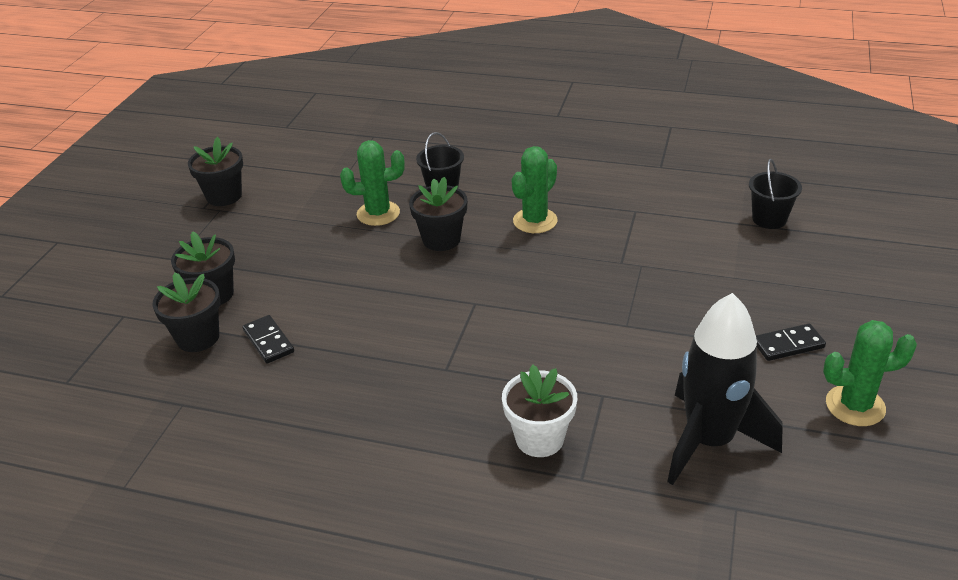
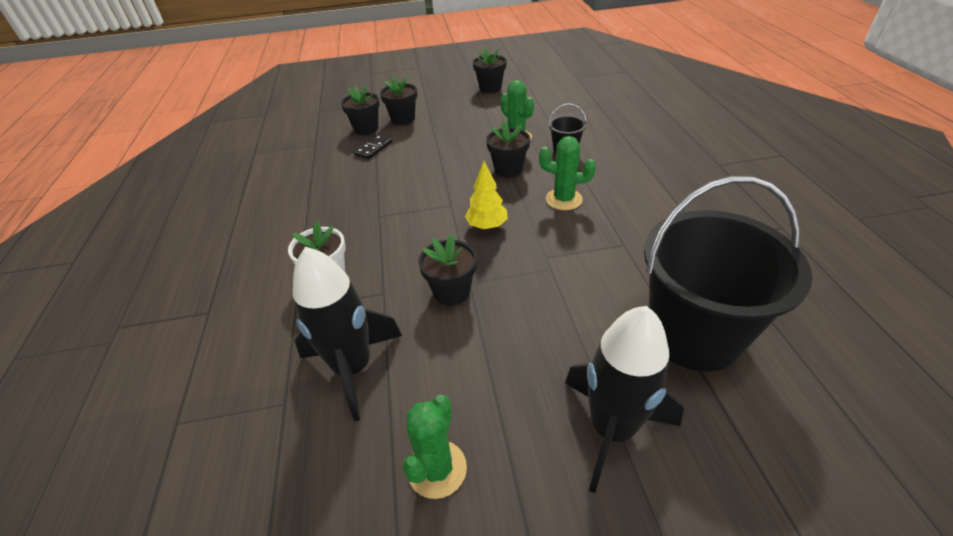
camera: 65 degrees right, 5 degrees up
black bucket [749,159,802,229] -> black bucket [644,176,813,372], size x2.40
black domino [756,323,826,361] -> none
green cactus [823,320,917,426] -> green cactus turned 45 degrees clockwise [403,395,467,499]
none -> black flower pot [419,234,477,305]
none -> yellow tree [465,161,508,230]
none -> black rocket [565,306,684,493]

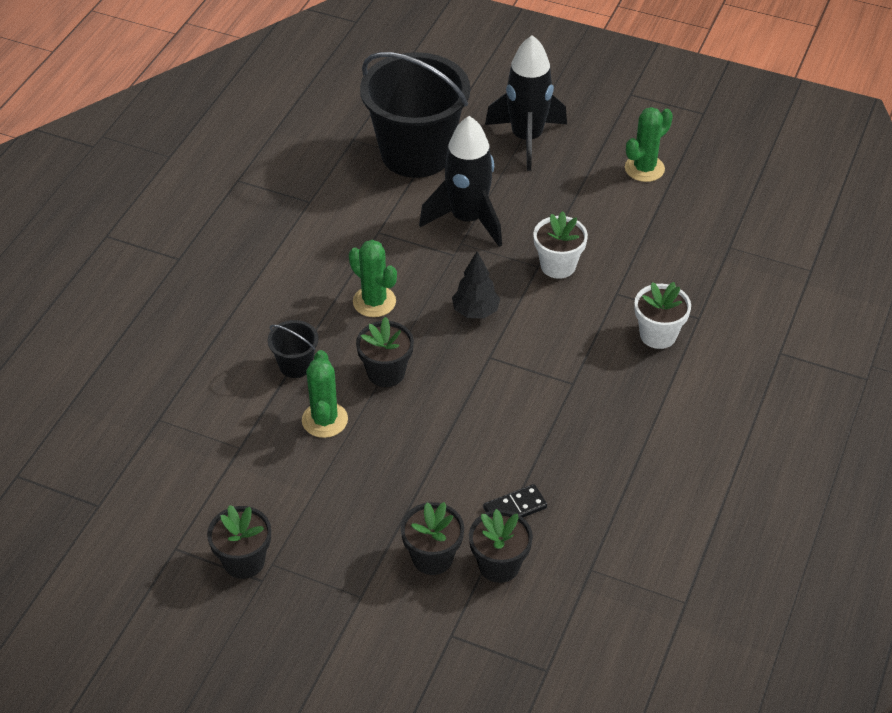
camera: 150 degrees left, 5 degrees up
black rocket [293,247,402,422] -> black rocket moved to [419,116,502,247]
black flower pot [419,234,477,305] -> white flower pot [533,211,588,279]
yellow tree [465,161,508,230] -> black tree [452,251,500,318]

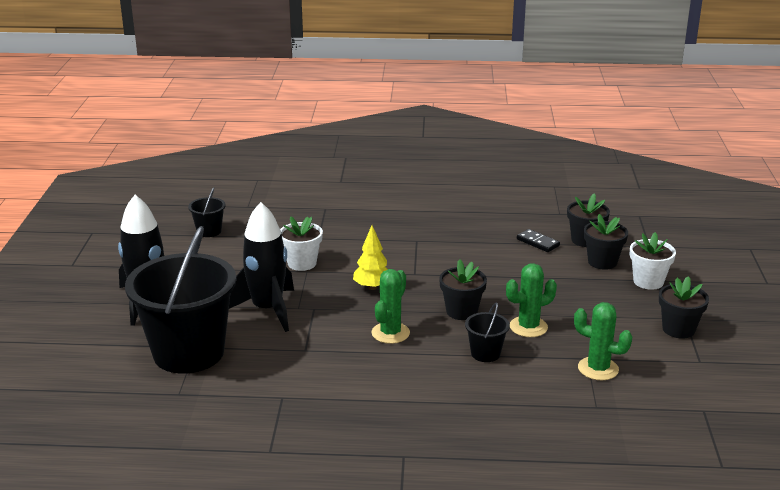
camera: 110 degrees left, 20 degrees down
black tree [452,251,500,318] -> yellow tree [353,225,388,290]
green cactus [625,107,673,182] -> green cactus moved to [574,302,632,380]
white flower pot [634,282,691,349] -> white flower pot moved to [630,232,676,290]
none -> black bucket [188,187,226,237]

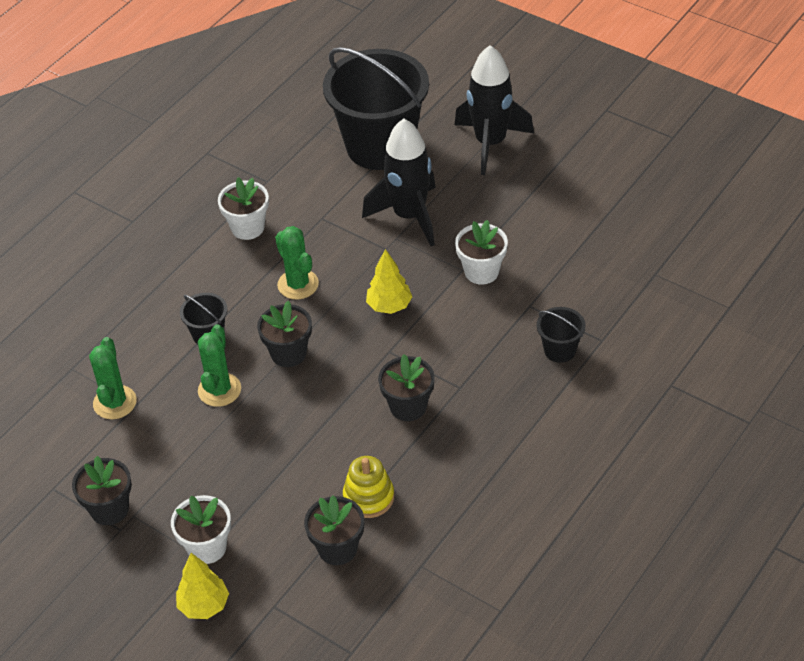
camera: 125 degrees right, 20 degrees up
black bucket [188,187,226,237] -> black bucket moved to [537,307,586,363]
black domino [517,229,560,252] -> yellow stacking toy [343,456,394,518]
green cactus [574,302,632,380] -> green cactus turned 60 degrees counterclockwise [89,337,137,419]
black flower pot [584,214,628,270] -> black flower pot moved to [378,354,435,421]
none -> yellow tree [176,553,229,619]
none -> white flower pot [218,177,269,240]

